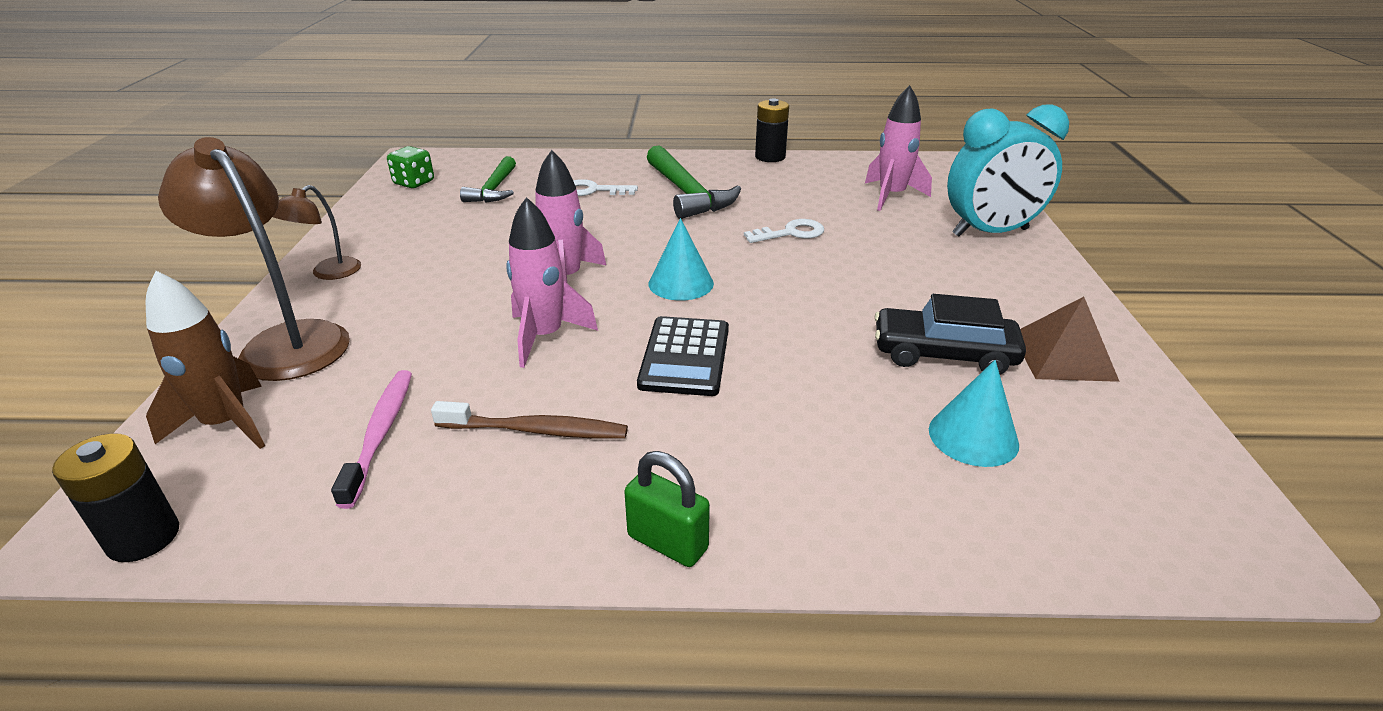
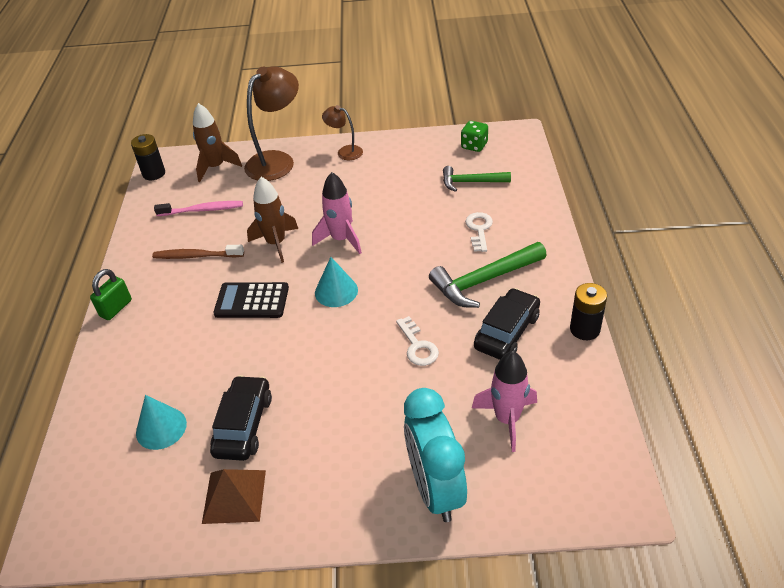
camera: 90 degrees right, 10 degrees up
brown toothbrush [431,401,628,439] -> brown toothbrush turned 90 degrees clockwise [152,245,244,259]
pink rocket [506,197,598,368] -> brown rocket [247,177,298,263]
none -> black car [474,288,540,360]

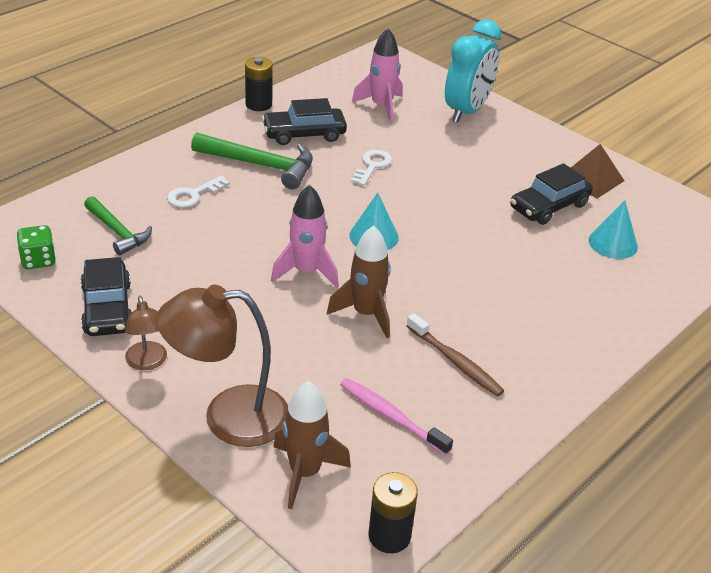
camera: 140 degrees left, 5 degrees down
green padlock [90,269,132,320] -> none
black calculator [213,282,289,318] -> none
none -> black car [80,257,132,336]

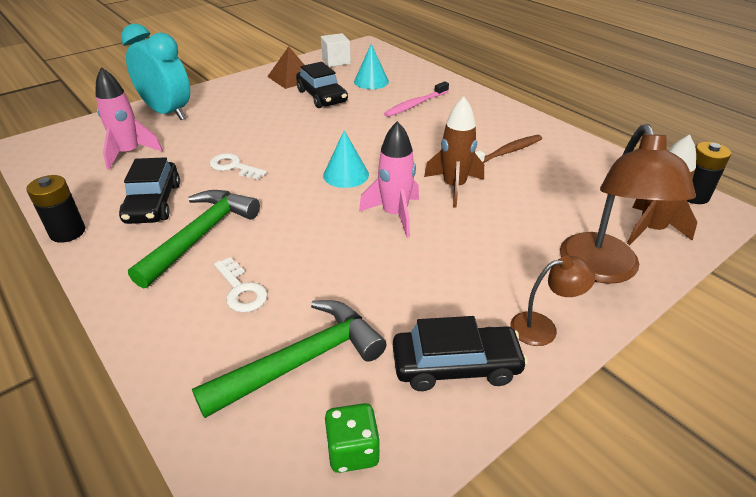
camera: 80 degrees left, 0 degrees up
green hammer [84,196,152,255] -> green hammer [192,300,387,418], size x1.52
pink toothbrush [340,378,453,456] -> pink toothbrush moved to [384,81,449,117]
none -> white cube [321,33,351,67]

